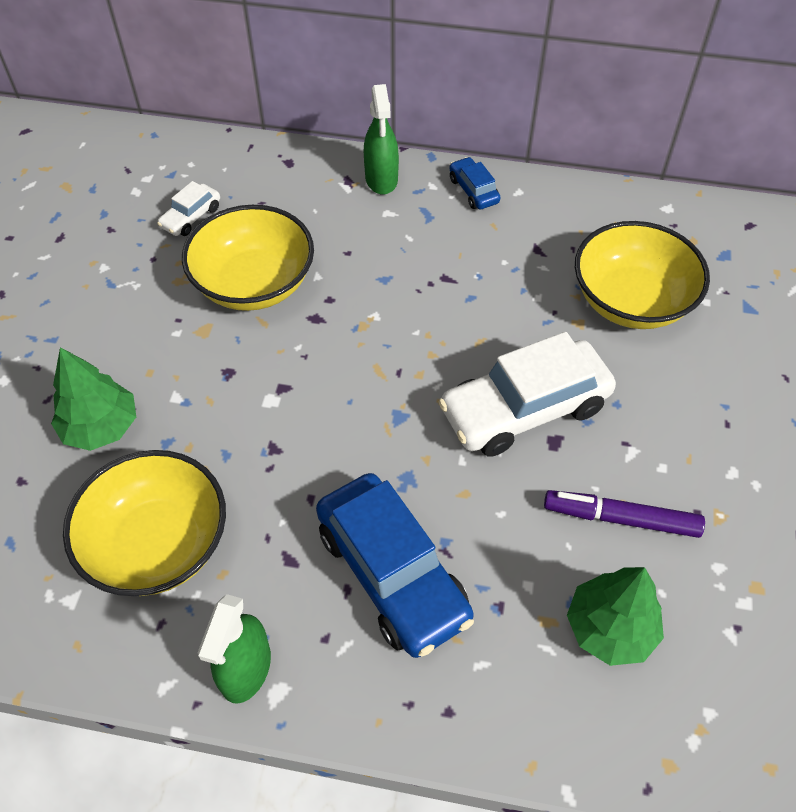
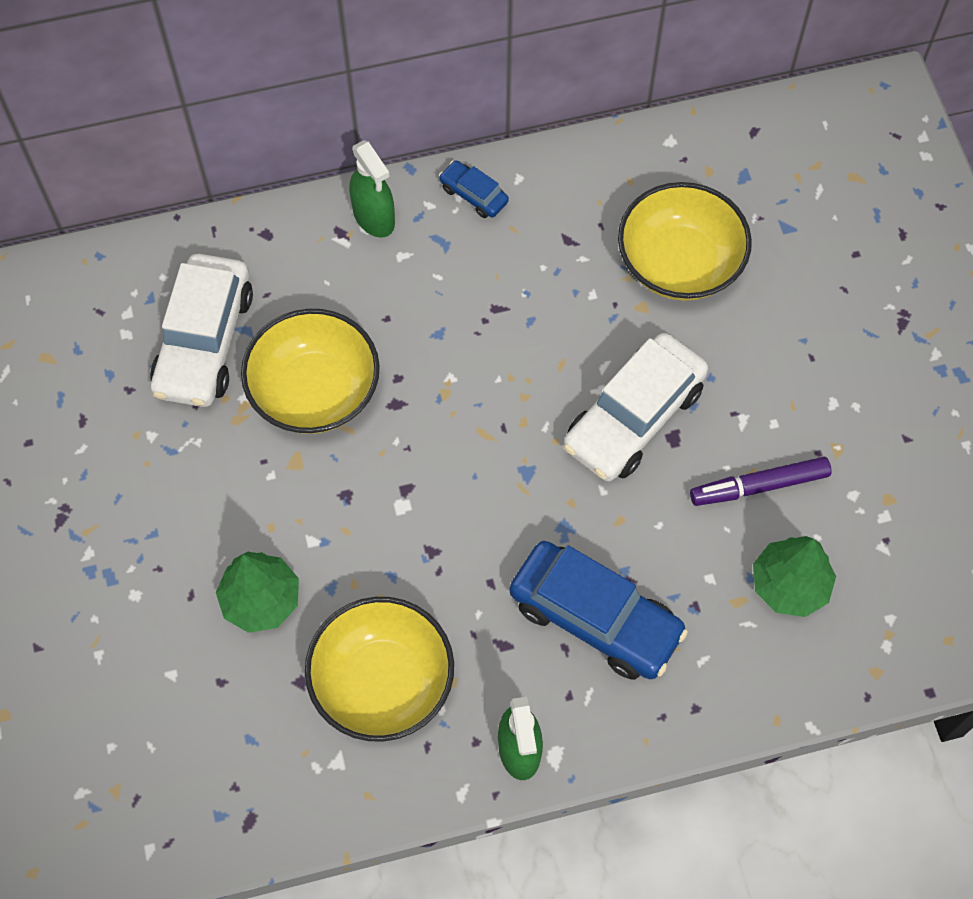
camera: 25 degrees left, 10 degrees up
white car [157,181,220,236] -> white car [150,254,253,407], size x2.15

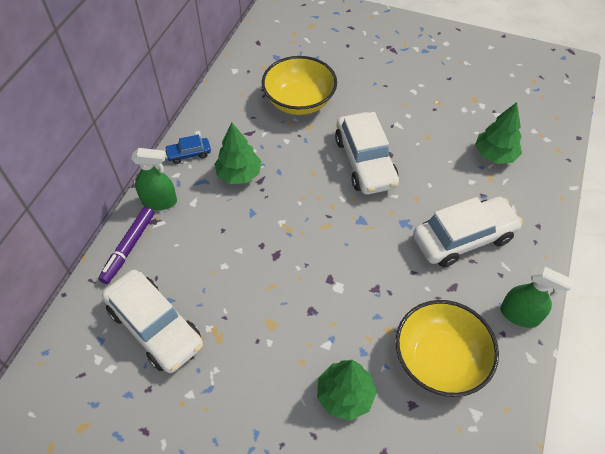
camera: 55 degrees left, 10 degrees down
yellow bowl [241,309,380,434] -> none
blue car [509,541,688,680] -> white car [413,197,523,267]
purple marker [690,457,832,506] -> purple marker moved to [98,207,154,284]
none -> green tree [214,123,261,184]

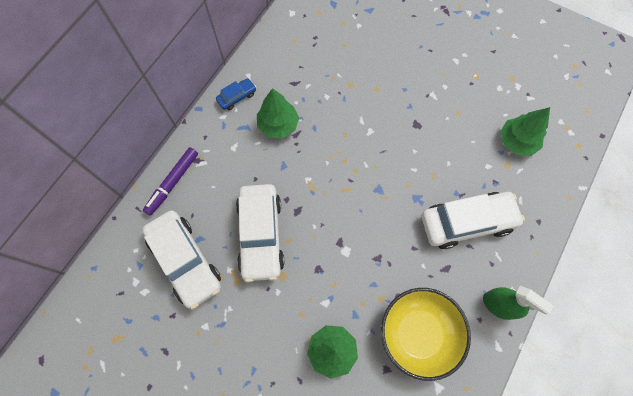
camera: 10 degrees right, 15 degrees up
green spray bottle [131,148,177,210] -> none
blue car [164,135,211,164] -> blue car turned 150 degrees clockwise [216,78,256,110]
yellow bowl [262,56,337,115] -> none
white car [335,112,399,194] -> white car moved to [236,184,284,282]

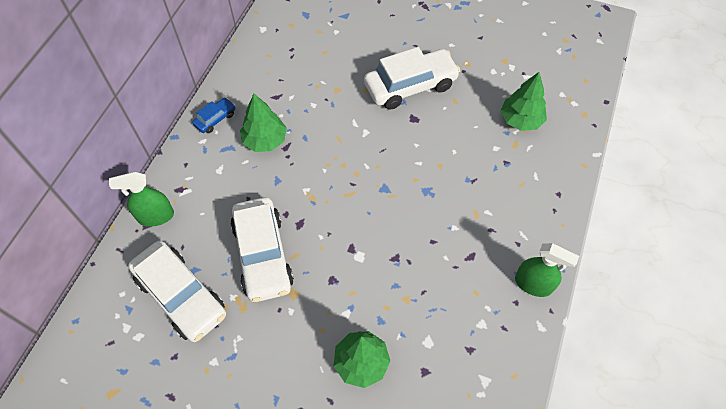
camera: 10 degrees left, 10 degrees down
purple marker [143,147,198,216] -> green spray bottle [109,172,174,227]
yellow bowl [381,288,471,381] -> none
white car [422,192,525,249] -> white car moved to [364,47,460,110]

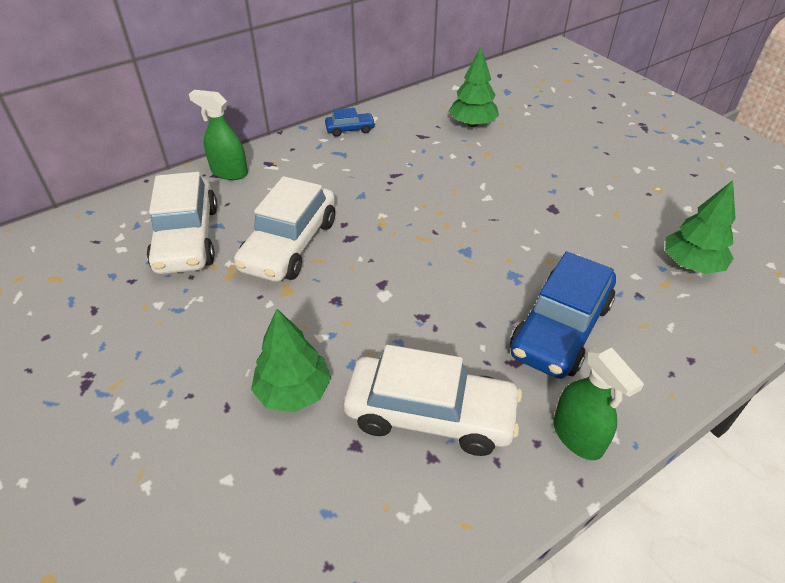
camera: 35 degrees right, 15 degrees down
green tree [240,94,287,152] -> green tree moved to [449,47,499,127]
white car [364,47,460,110] -> white car moved to [344,345,522,456]
none -> blue car [510,251,616,379]

